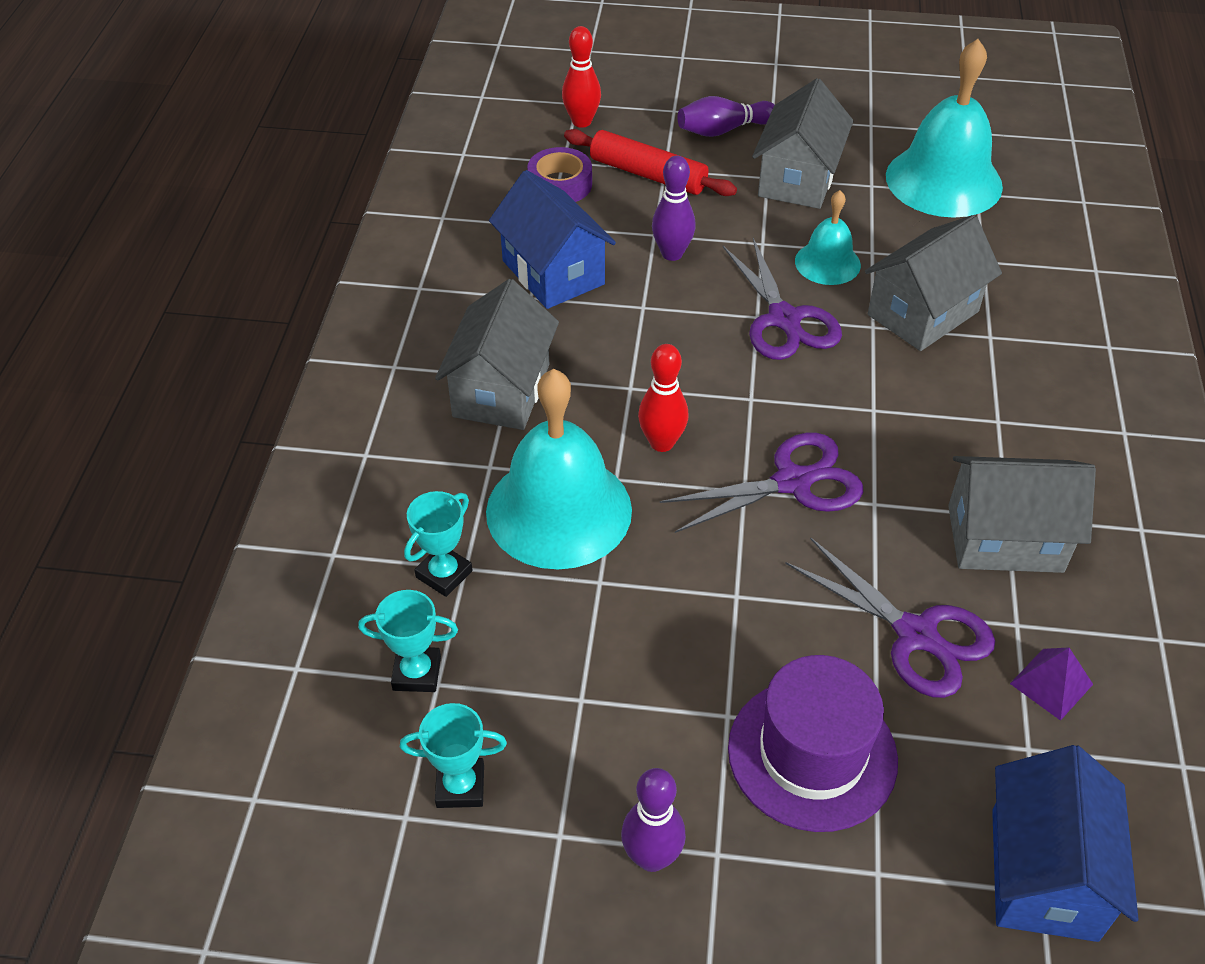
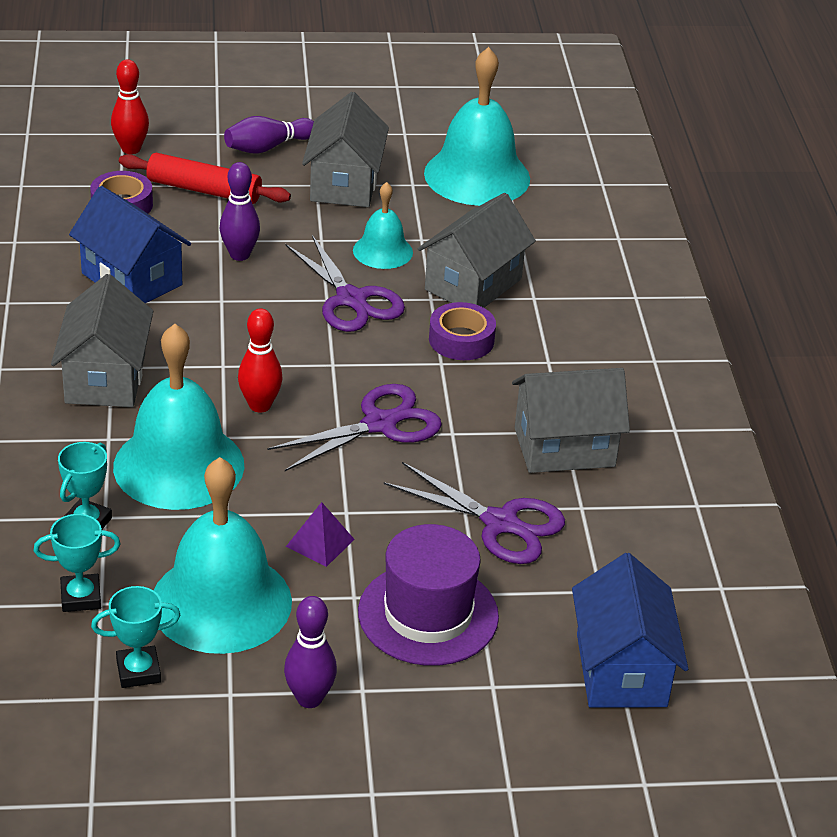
camera: 15 degrees left, 10 degrees down
purple pyramid [1010,647,1093,721] -> purple pyramid moved to [286,502,355,567]
none -> turquoise bell [154,457,292,654]
none -> purple tape [429,302,496,360]

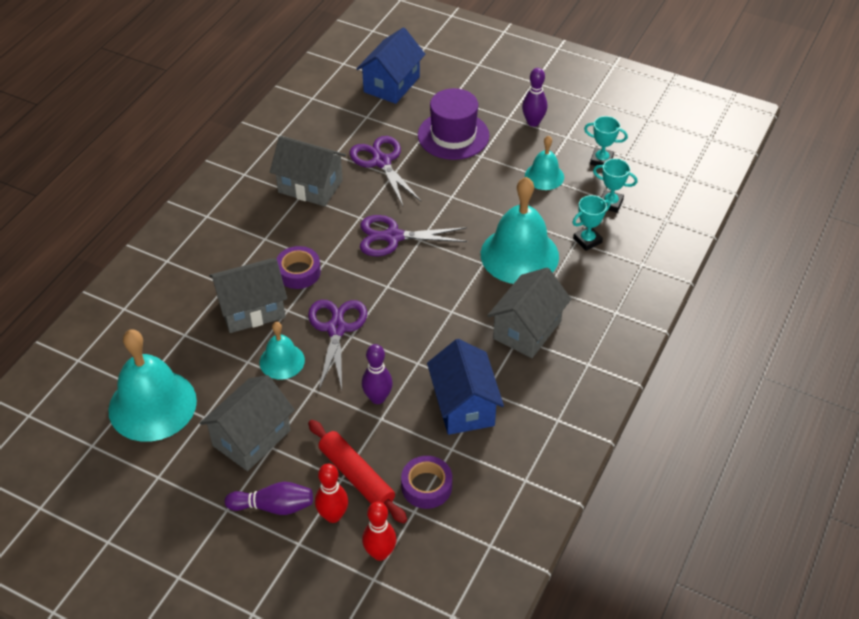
camera: 145 degrees left, 10 degrees up
turquoise bell [154,457,292,654] -> turquoise bell [525,136,564,190], size x0.53
red bowling pin [238,308,283,413] -> red bowling pin moved to [315,464,348,523]
purple pyramid [286,502,355,567] -> none

